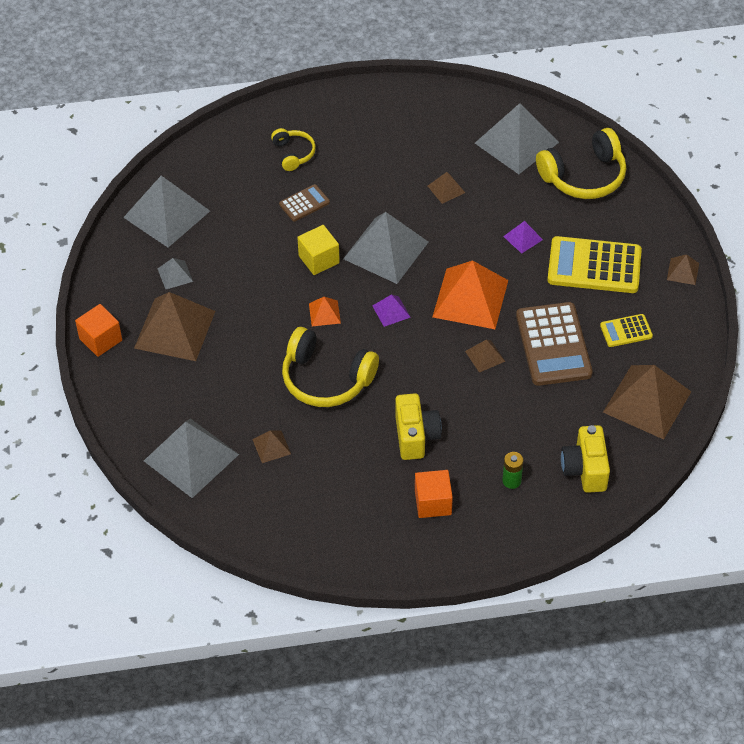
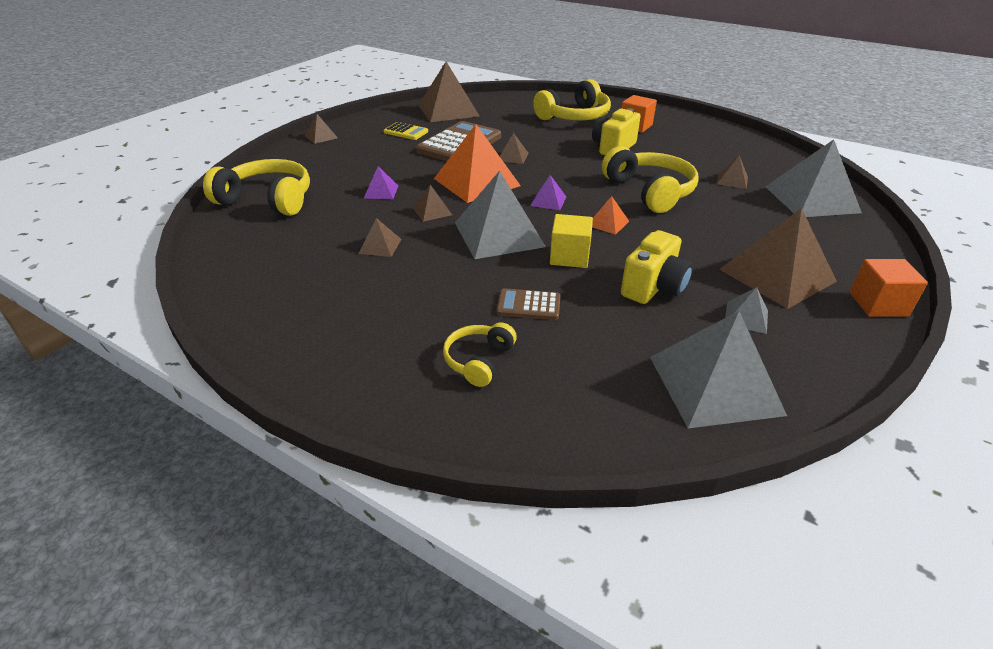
camera: 140 degrees left, 15 degrees down
grey pyramid [475,103,559,174] -> none
green battery [502,452,524,489] -> yellow headphones [533,79,611,120]
yellow calculator [547,236,642,293] -> none
yellow camera [561,425,610,493] -> yellow camera moved to [621,230,693,304]
none -> brown pyramid [413,185,452,222]

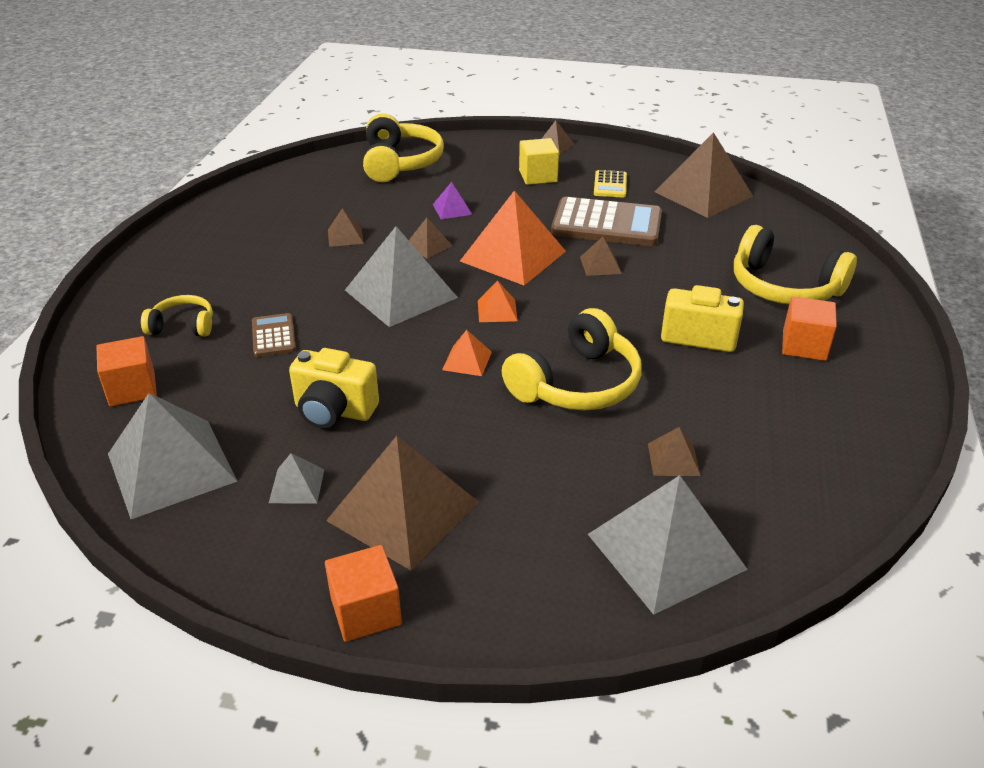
camera: 70 degrees right, 0 degrees up
purple pyramid [530,175,566,210] -> orange pyramid [478,280,518,322]
yellow cube [550,214,593,268] -> yellow cube moved to [519,138,559,185]
none -> orange cube [97,336,157,406]

